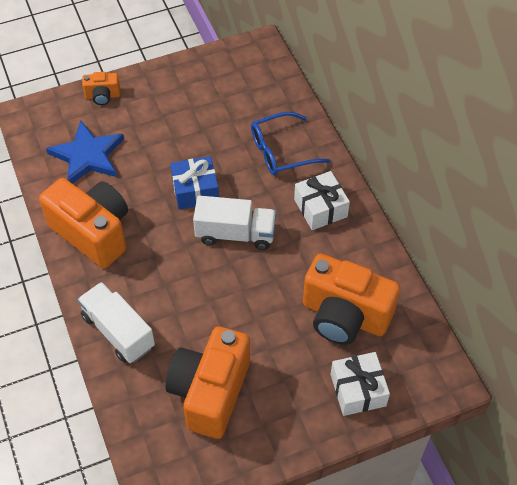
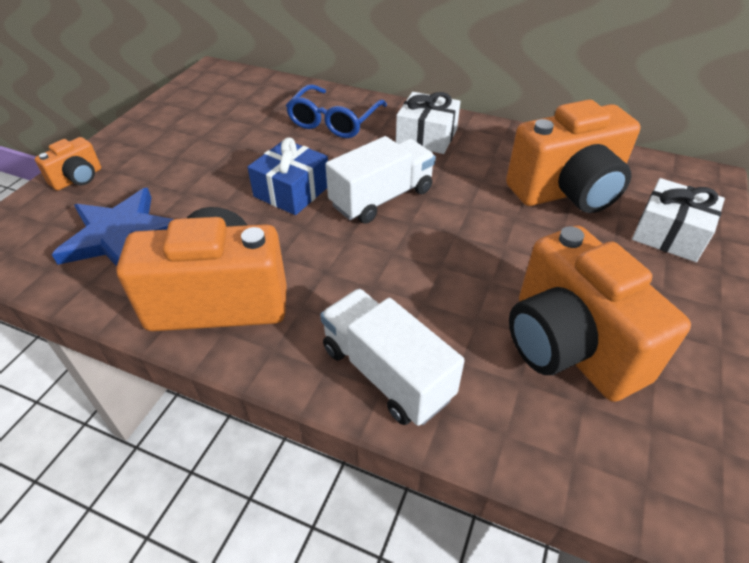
camera: 45 degrees left, 10 degrees down
white truck [78,282,155,363] -> white truck turned 45 degrees clockwise [320,289,465,426]

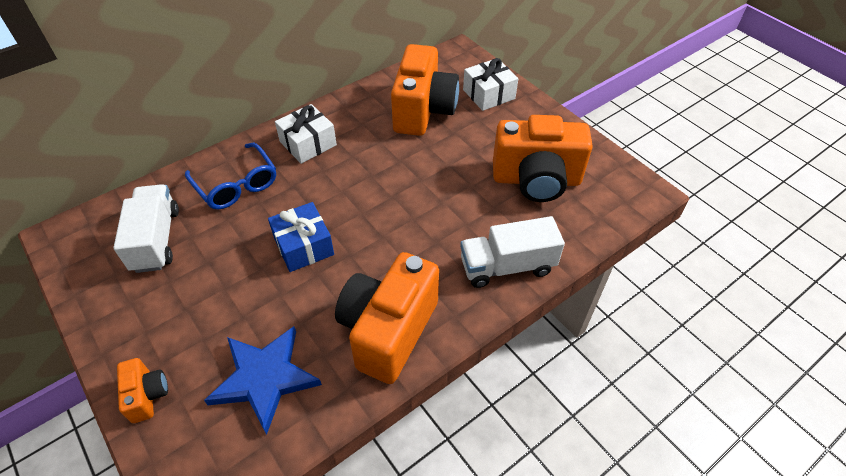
camera: 60 degrees left, 5 degrees up
white truck [325,136,436,224] -> white truck moved to [113,184,179,273]

